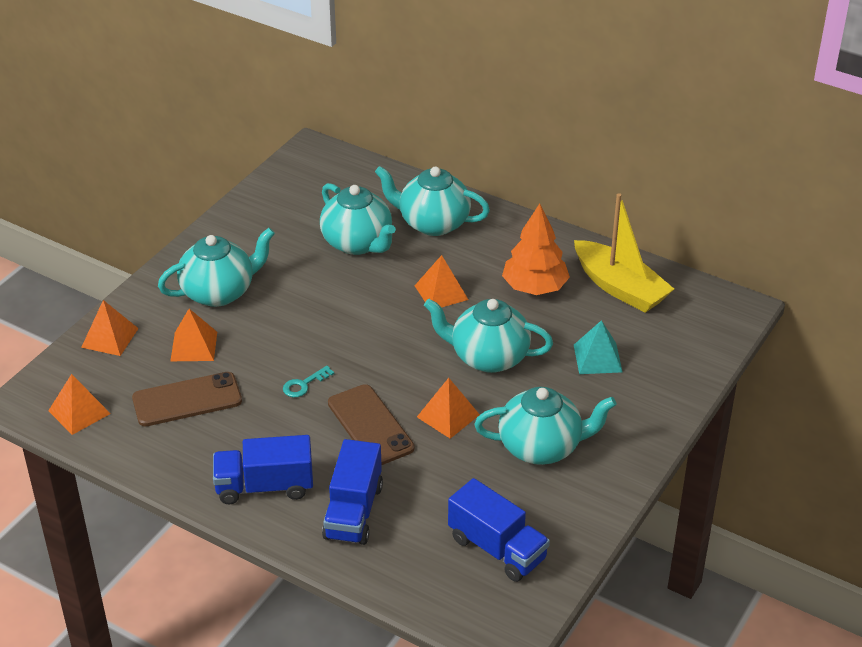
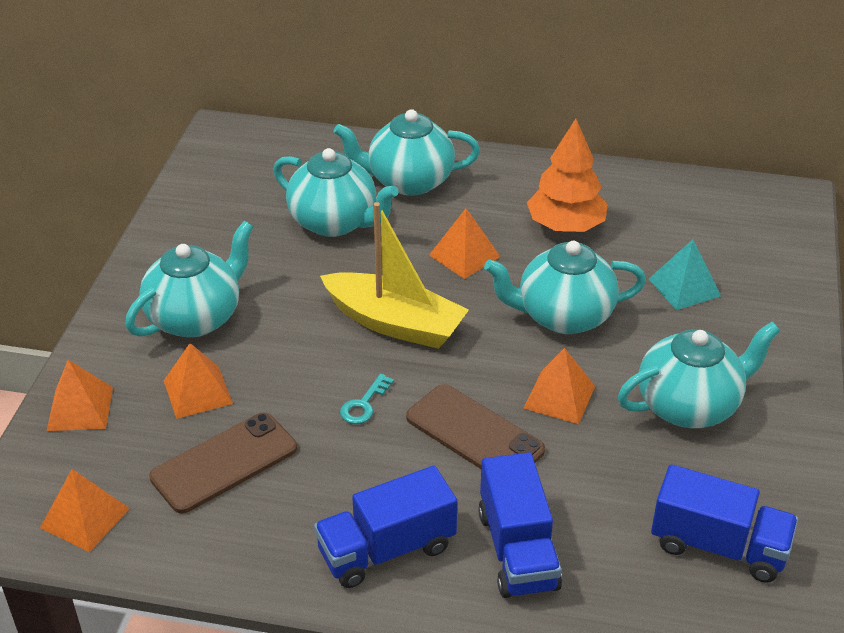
camera: 20 degrees left, 0 degrees up
yellow boat [574,193,674,313] -> yellow boat moved to [320,202,469,349]

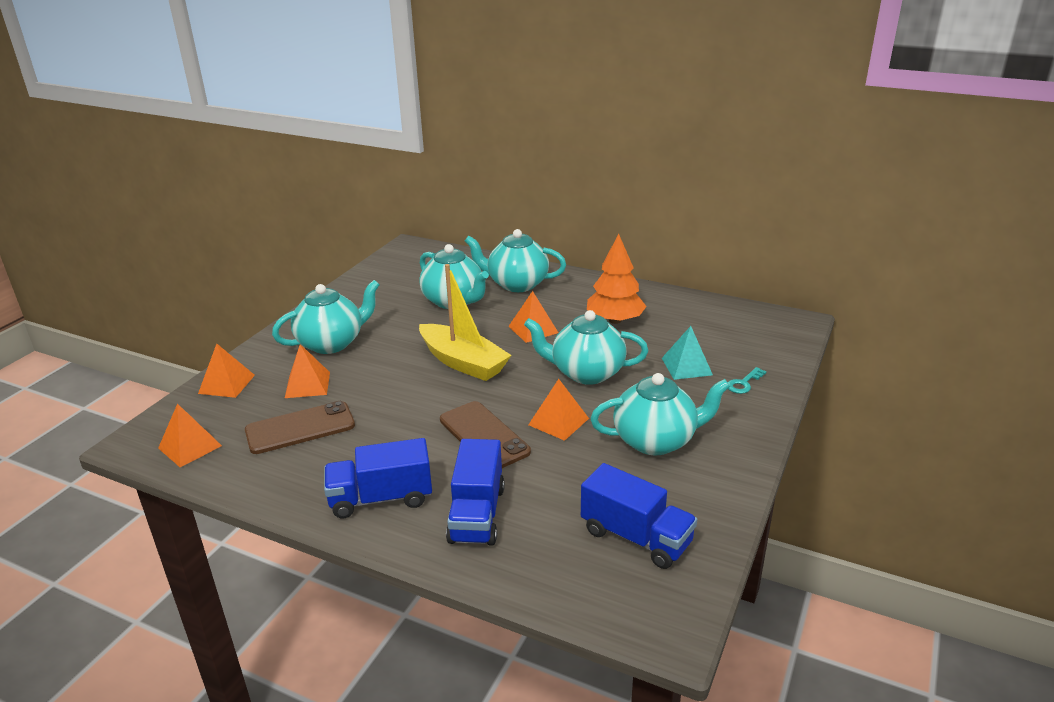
camera: 15 degrees right, 10 degrees down
turquoise key [340,374,394,424] -> turquoise key moved to [728,367,767,394]

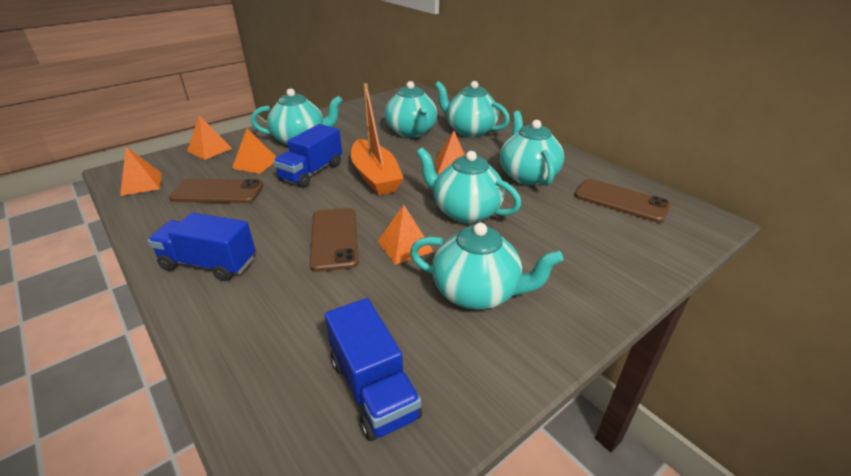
camera: 25 degrees right, 5 degrees up
yellow boat [419,264,512,381] -> orange boat [351,83,404,195]
blue truck [446,439,505,546] -> blue truck moved to [273,124,342,188]
orange tree [587,234,647,324] -> turquoise teapot [500,111,564,186]
turquoise pyramid [662,326,713,380] -> none
turquoise key [728,367,767,394] -> none
none -> brown phone [574,179,671,223]

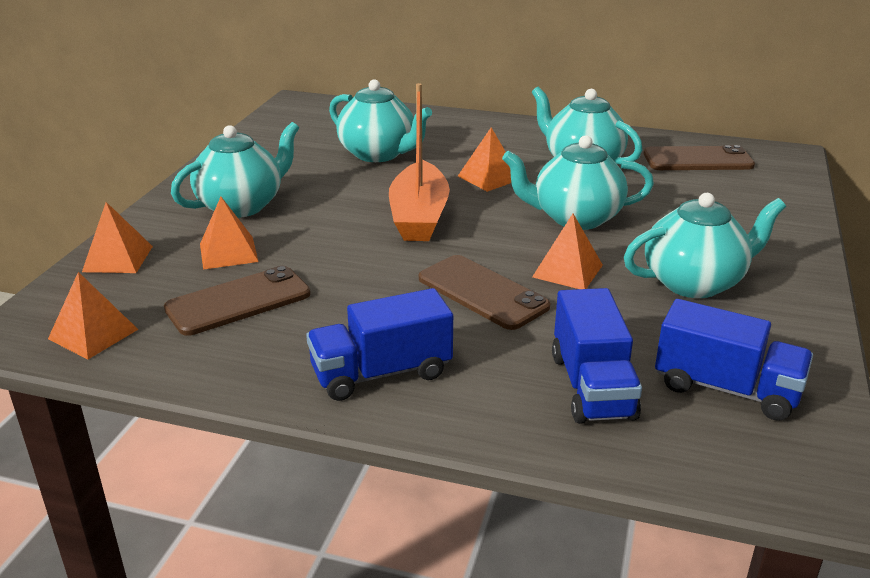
camera: 35 degrees left, 5 degrees down
blue truck [273,124,342,188] -> blue truck moved to [552,288,642,424]
orange boat [351,83,404,195] -> orange boat turned 60 degrees clockwise [389,83,450,241]
turquoise teapot [435,81,510,138] -> none

